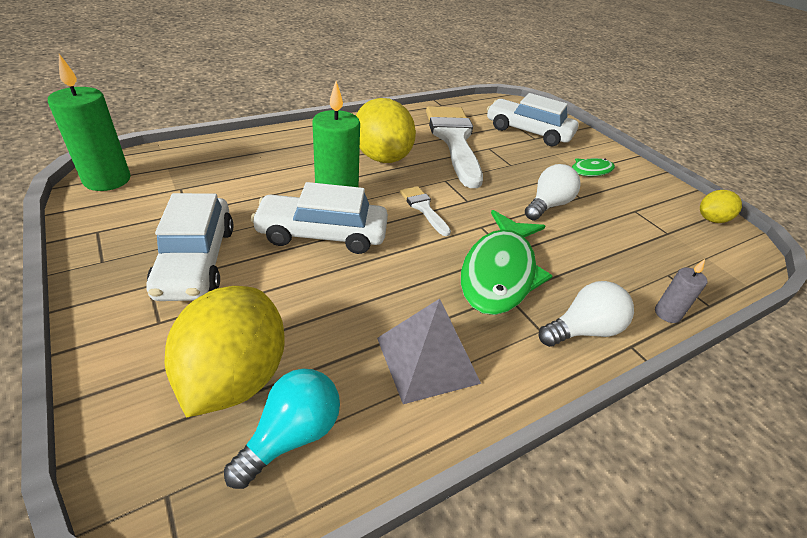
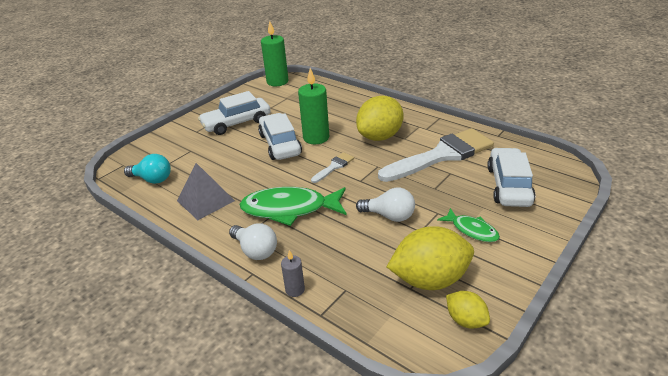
camera: 75 degrees right, 5 degrees down
yellow lemon [164,286,285,417] -> yellow lemon moved to [387,226,474,290]

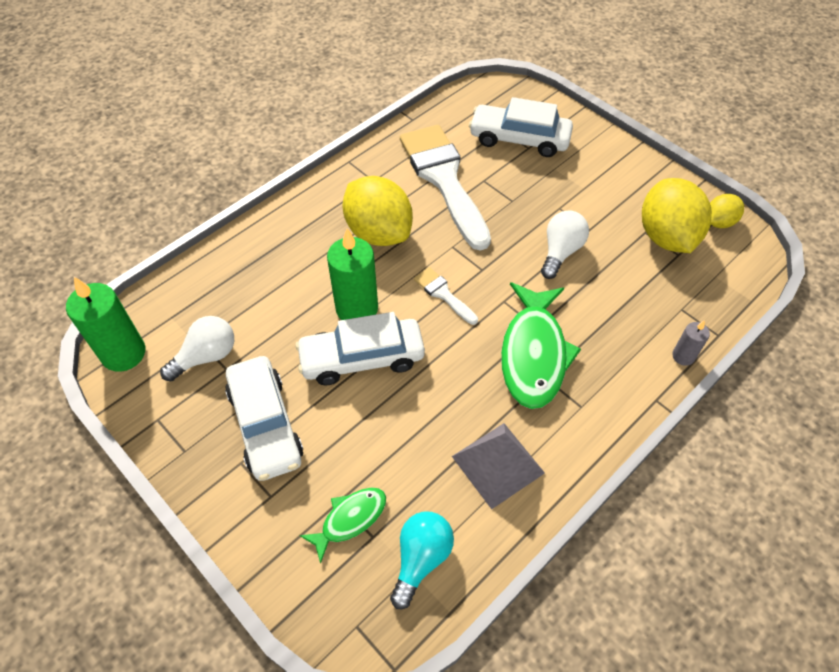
camera: 85 degrees left, 20 degrees up
white light bulb [229,224,277,260] -> white light bulb moved to [160,316,234,381]
green fish [437,208,500,242] -> green fish moved to [300,487,386,564]

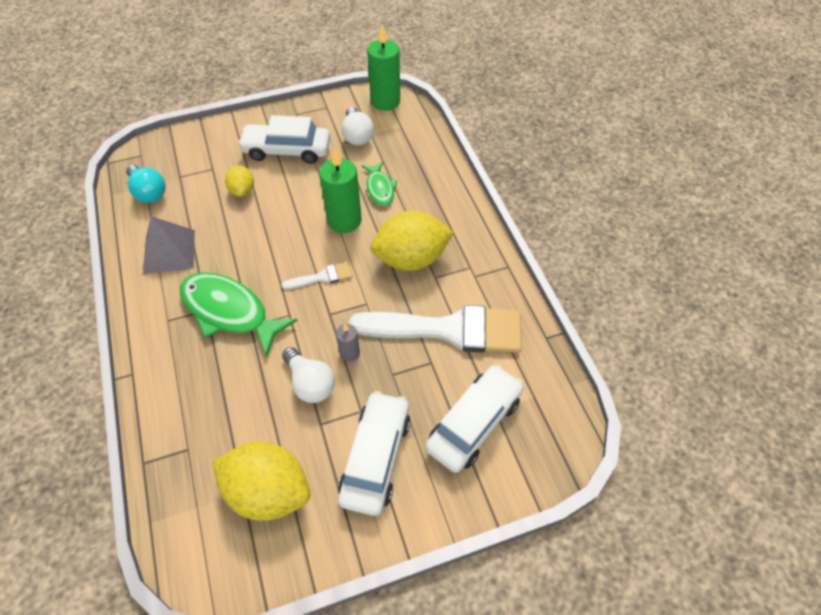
camera: 115 degrees right, 0 degrees up
white car [295,312,425,385] -> white car moved to [338,391,411,516]
green fish [300,487,386,564] -> green fish moved to [361,162,397,206]
grey candle [672,320,710,366] -> grey candle moved to [336,324,360,362]
yellow lemon [710,194,744,228] -> yellow lemon moved to [225,166,254,197]

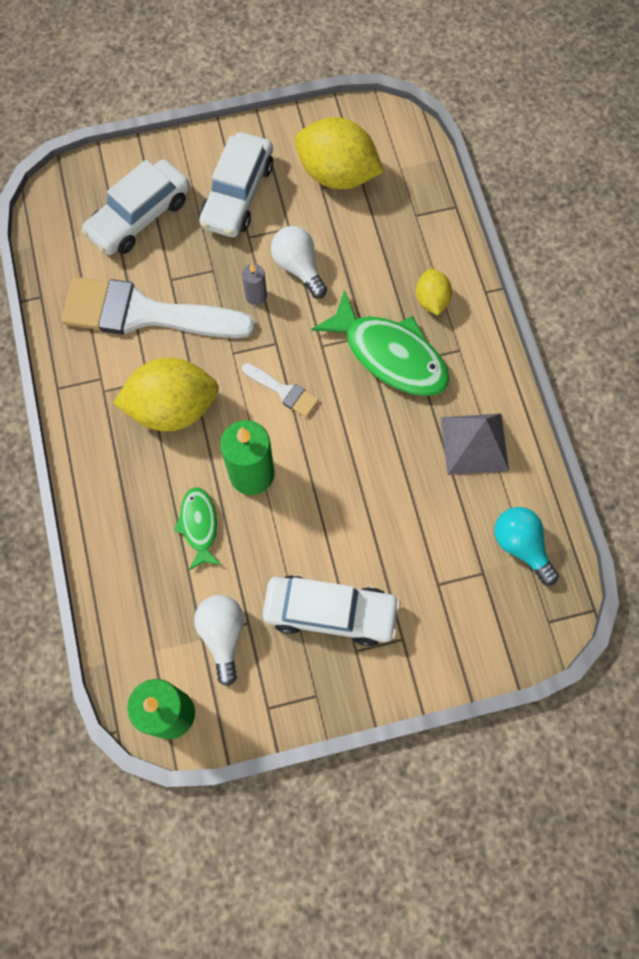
camera: 175 degrees left, 15 degrees up
yellow lemon [225,166,254,197] -> yellow lemon moved to [416,269,452,315]
white brush [281,262,353,290] -> white brush turned 135 degrees counterclockwise [242,363,319,417]

